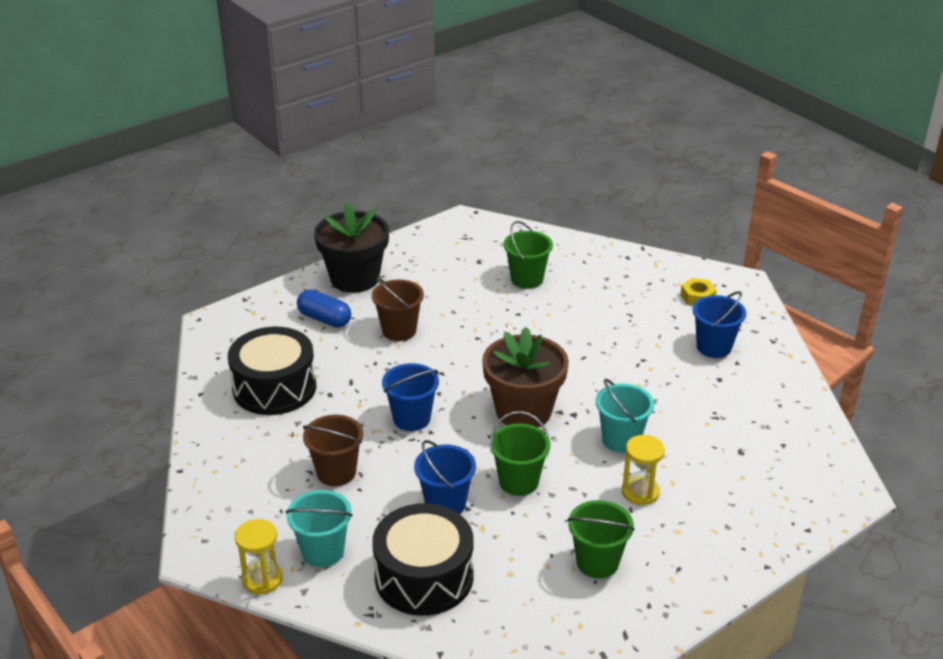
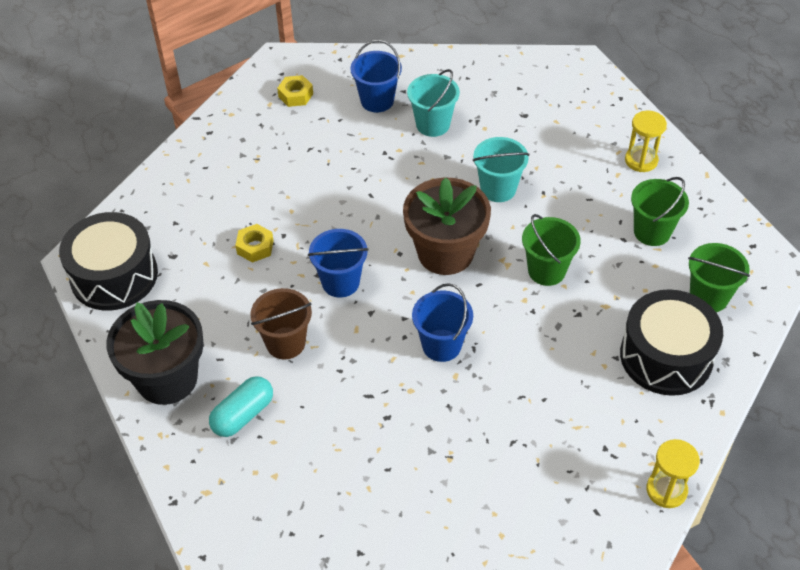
camera: 80 degrees left, 15 degrees up
black drum [228,327,317,415] -> black drum moved to [59,212,158,311]
turquoise bucket [285,490,353,567] -> turquoise bucket moved to [407,69,460,137]
blue capsule [297,290,351,328] -> turquoise capsule [209,376,273,437]
brown bucket [303,415,363,486] -> none
blue bucket [414,440,476,514] -> blue bucket moved to [308,229,369,298]
green bucket [504,221,553,289] -> green bucket moved to [688,243,750,312]
yellow hourglass [622,435,665,505] -> yellow hourglass moved to [625,111,667,172]
none -> yellow nut [235,224,273,263]

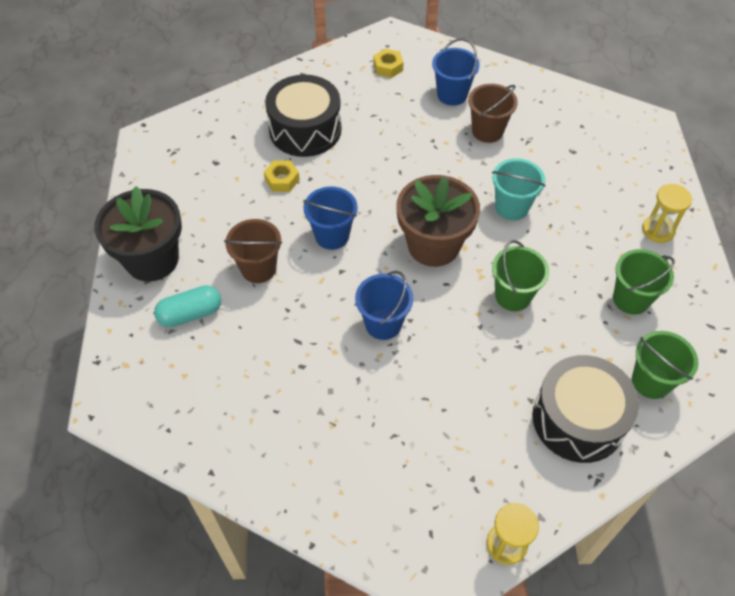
camera: 25 degrees right, 5 degrees up
black drum [59,212,158,311] -> black drum moved to [265,75,341,157]
turquoise bucket [407,69,460,137] -> brown bucket [468,84,518,143]

